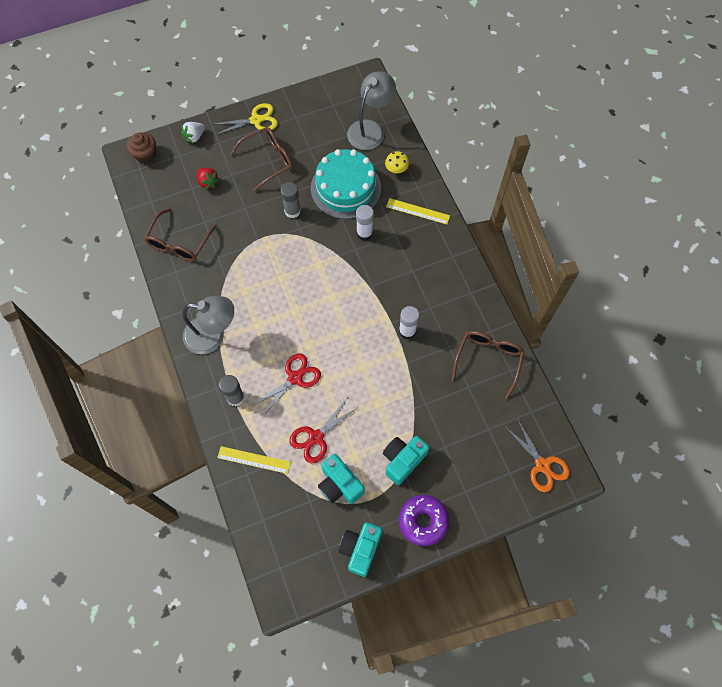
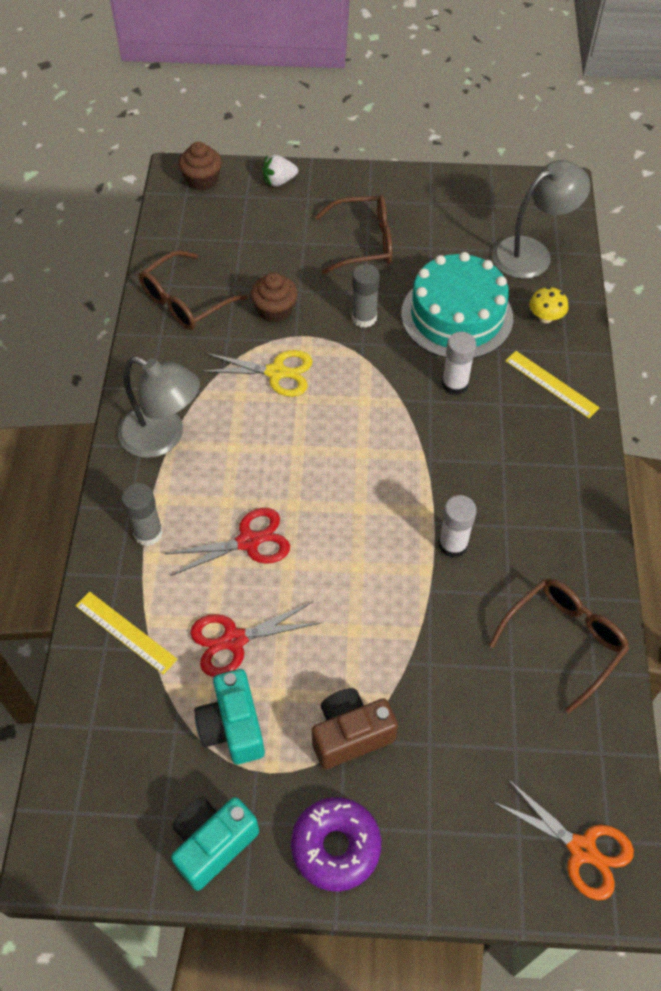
camera: 25 degrees right, 10 degrees down
red strawberry [197,168,219,190] -> none
yellow scissors [212,103,278,135] -> yellow scissors moved to [201,350,313,397]
turquoise camera [383,436,430,485] -> brown camera [312,688,398,769]
orange scissors [505,418,570,492] -> orange scissors turned 45 degrees counterclockwise [492,778,634,900]
none -> brown cupcake [251,273,298,323]

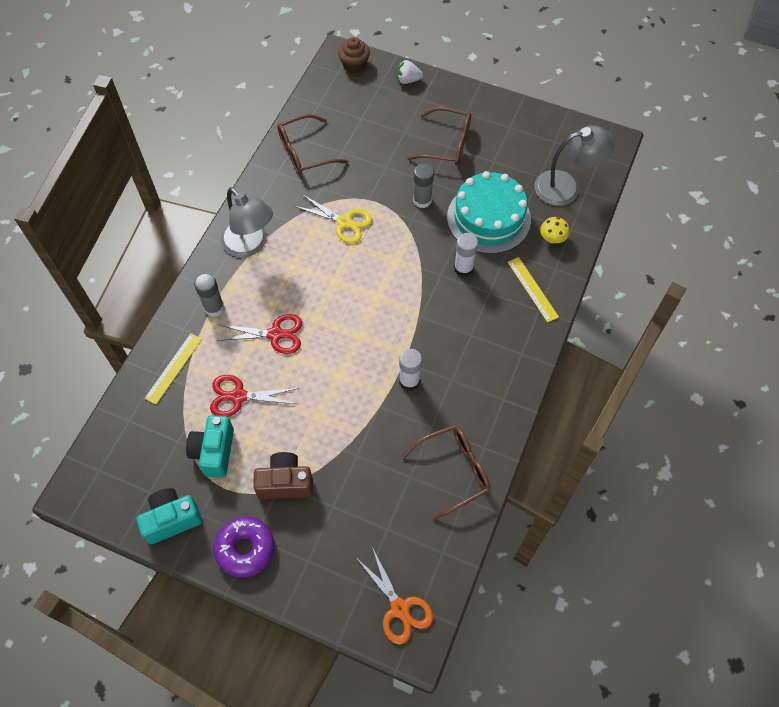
camera: 20 degrees right, 5 degrees up
yellow ruler [76,591,178,675] -> yellow ruler turned 60 degrees clockwise [144,333,202,404]
brown cupcake [251,273,298,323] -> none

